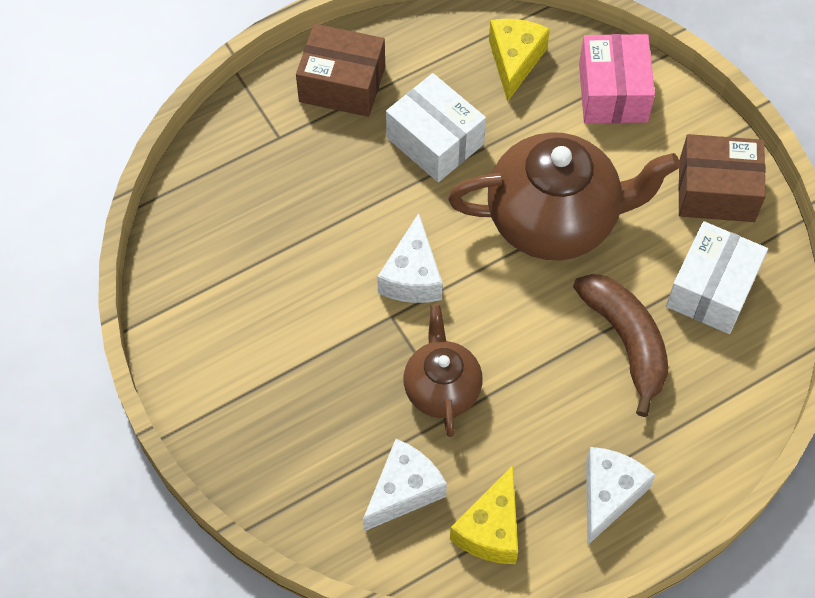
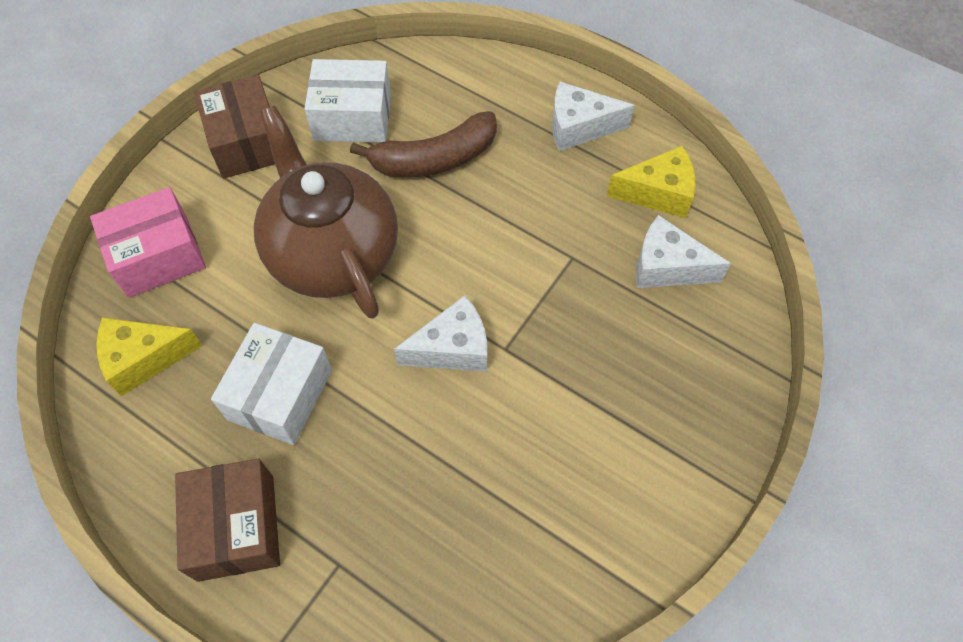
camera: 115 degrees left, 0 degrees up
brown teapot [404,304,483,437] -> none
brown banana [573,274,668,417] -> brown banana turned 150 degrees counterclockwise [350,111,497,177]

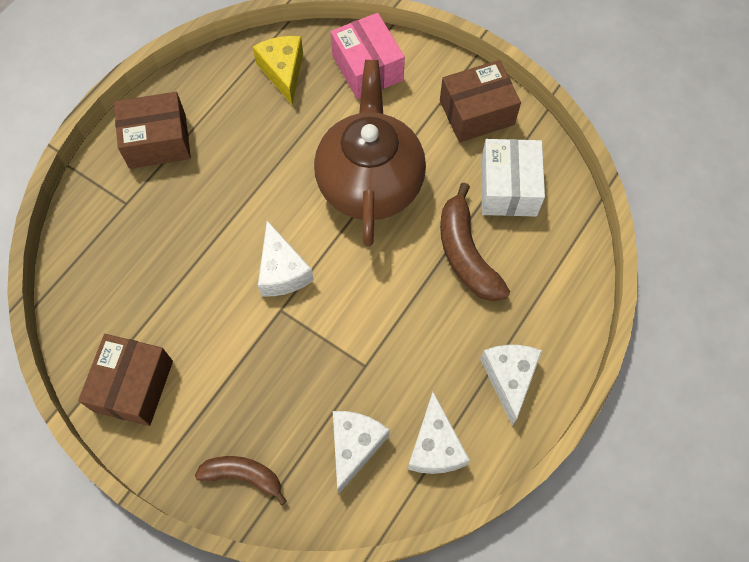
camera: 90 degrees right, 5 degrees up
white box [211,323,332,445] -> none
brown teapot [254,106,398,319] -> brown teapot turned 60 degrees counterclockwise [314,60,426,246]
yellow cheese [607,146,695,218] -> white cheese [408,392,470,474]
none -> brown box [78,334,173,426]
none -> brown banana [195,456,287,505]

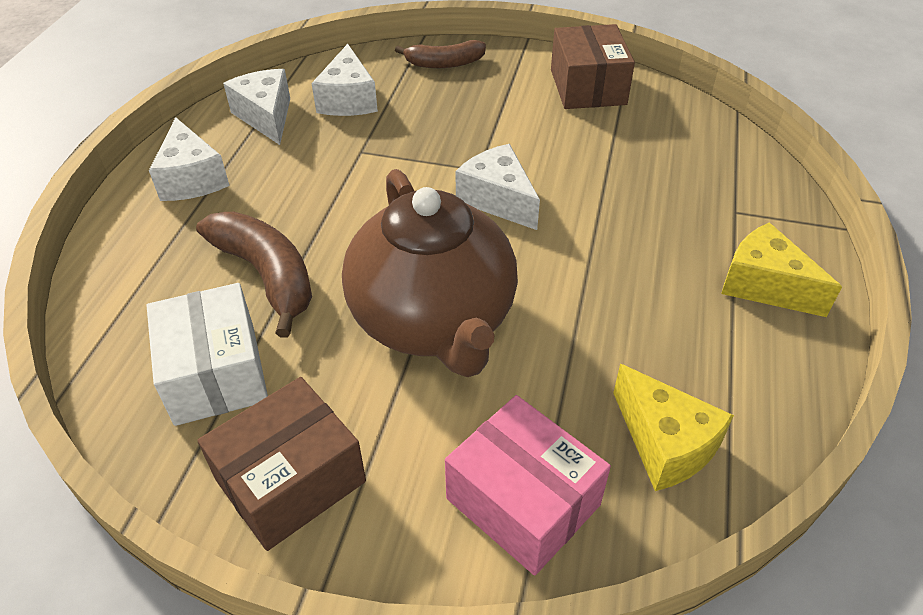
camera: 160 degrees right, 20 degrees down
brown box [114,92,191,169] -> yellow cheese [721,222,842,317]

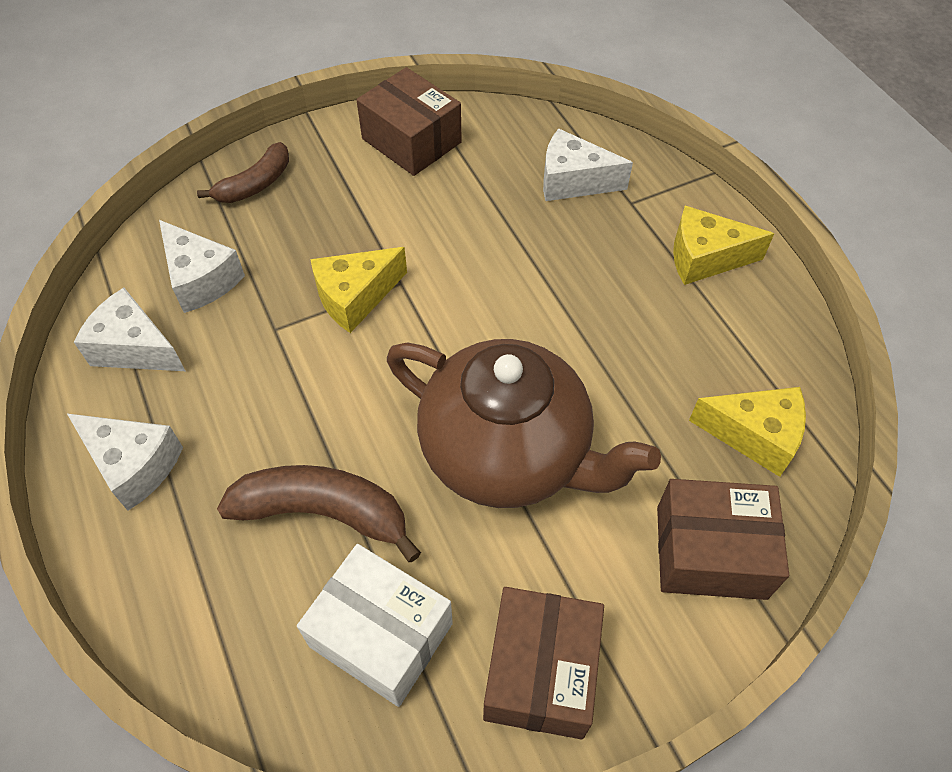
camera: 40 degrees left, 10 degrees up
pink box [445,395,611,576] -> brown box [657,479,789,600]
white cheese [455,144,540,230] -> white cheese moved to [543,129,633,201]
none -> yellow cheese [310,247,407,333]

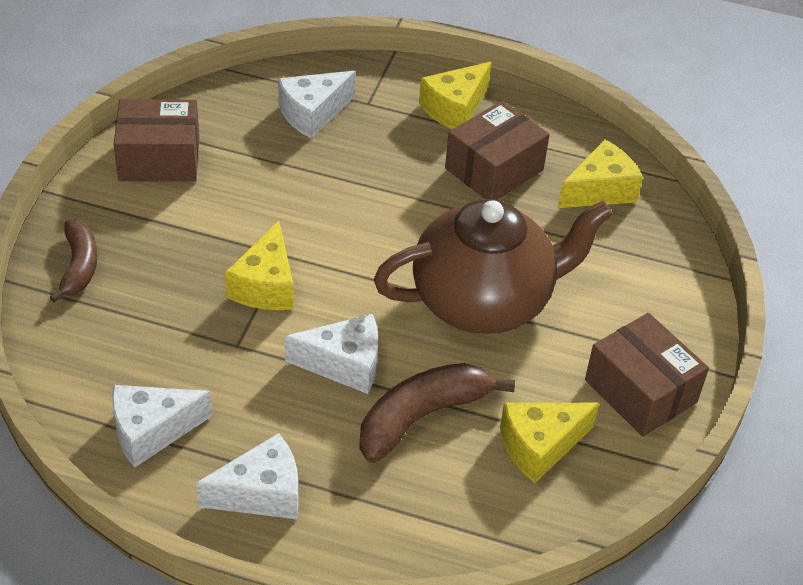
camera: 50 degrees left, 10 degrees down
white cheese [159,220,245,313] -> white cheese moved to [285,314,378,394]
white box [297,544,453,707] -> yellow cheese [500,403,599,483]
brown box [657,479,789,600] -> brown box moved to [445,100,550,200]

